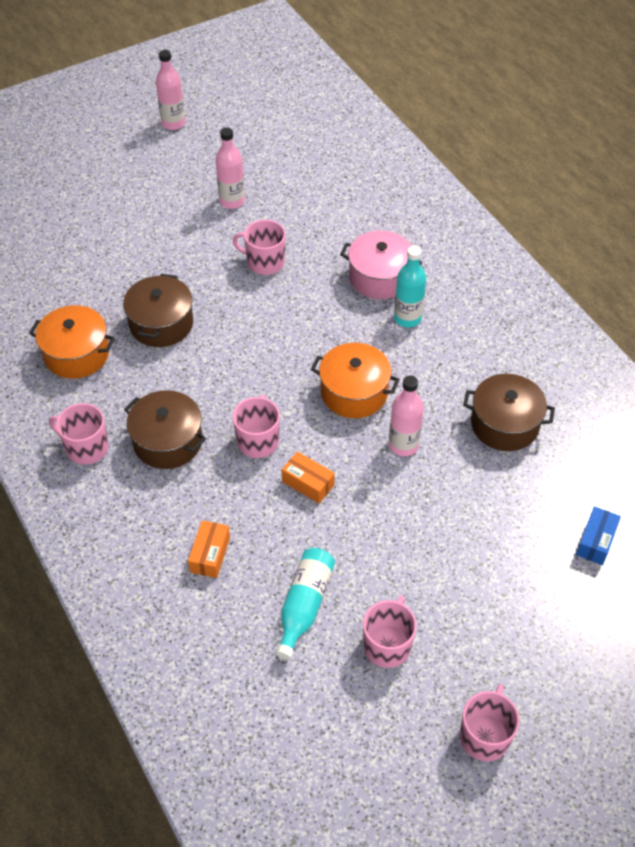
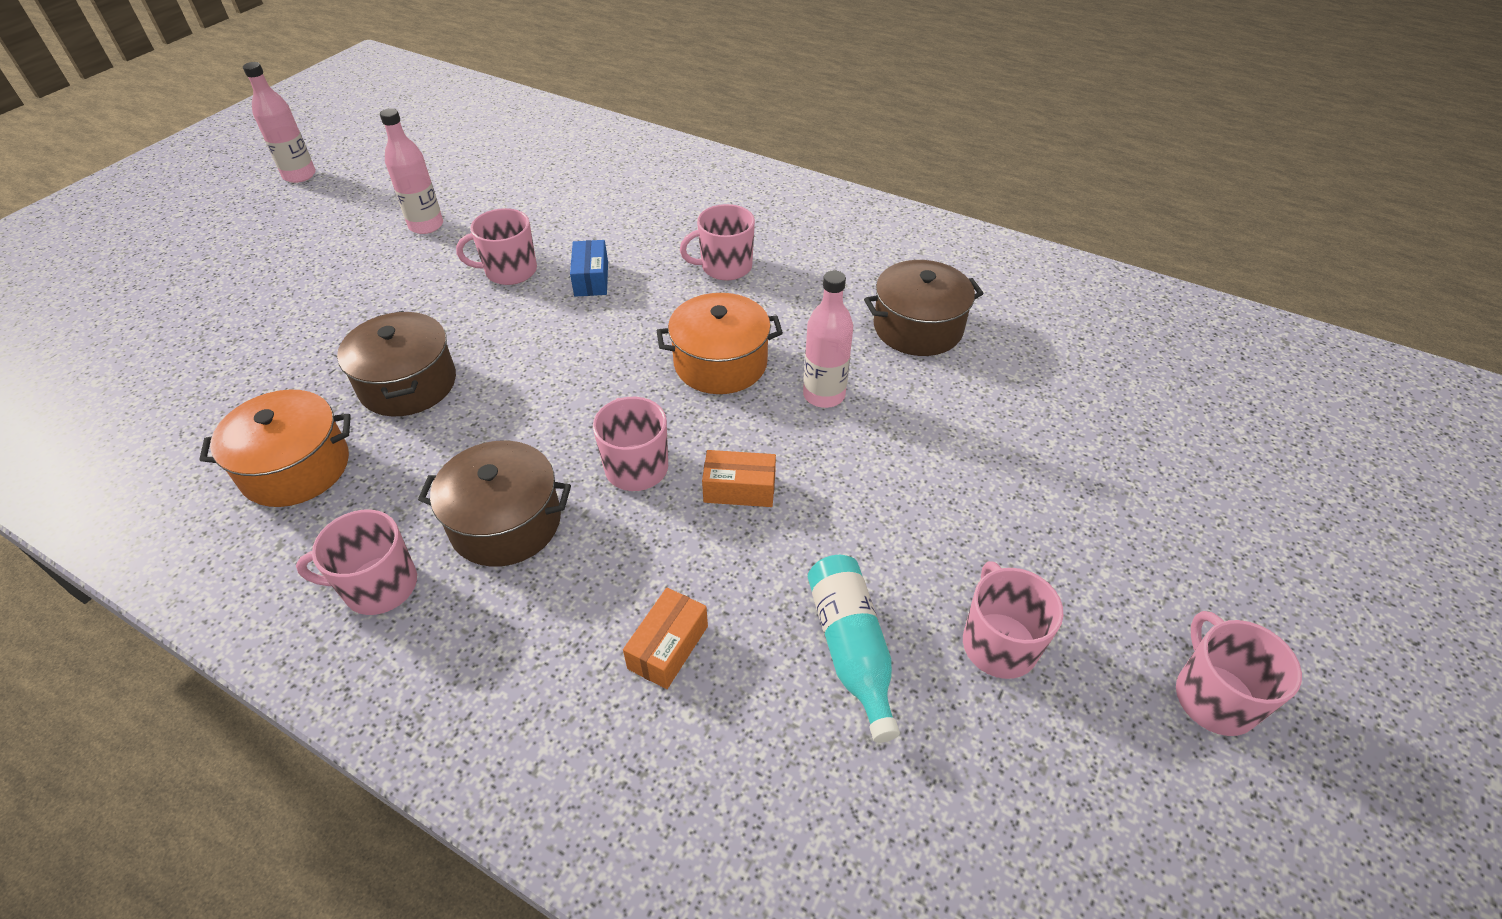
camera: 30 degrees left, 5 degrees down
orange box [188,520,230,578] -> orange box turned 45 degrees clockwise [623,587,708,689]
pink pot [340,231,422,299] -> none
turquoise bottle [394,246,426,327] -> pink mug [680,204,755,281]
blue box [576,506,621,565] -> blue box moved to [570,240,608,297]

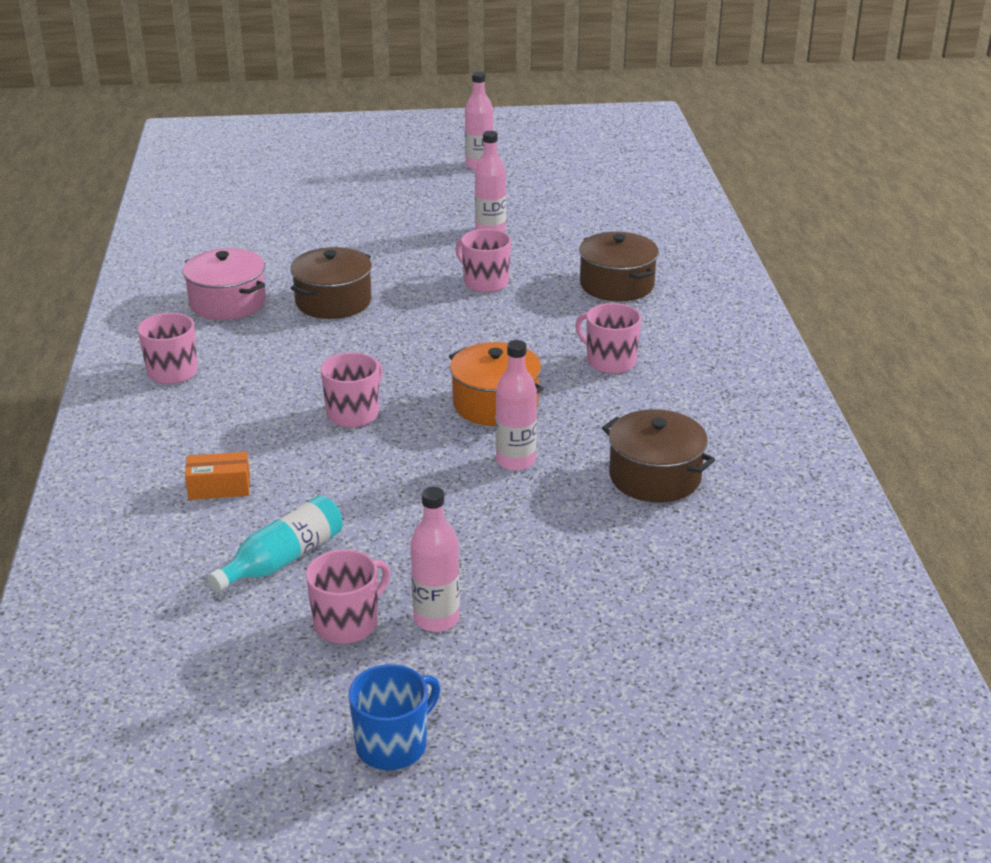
camera: 55 degrees right, 15 degrees down
orange pot [199,390,351,507] -> pink pot [183,248,266,320]
brown pot [418,441,571,567] -> brown pot moved to [579,232,659,301]
blue box [570,240,608,297] -> none
orange box [702,450,776,507] -> none
pink mug [1176,611,1302,736] -> blue mug [348,664,440,770]
none -> pink bottle [410,487,460,632]

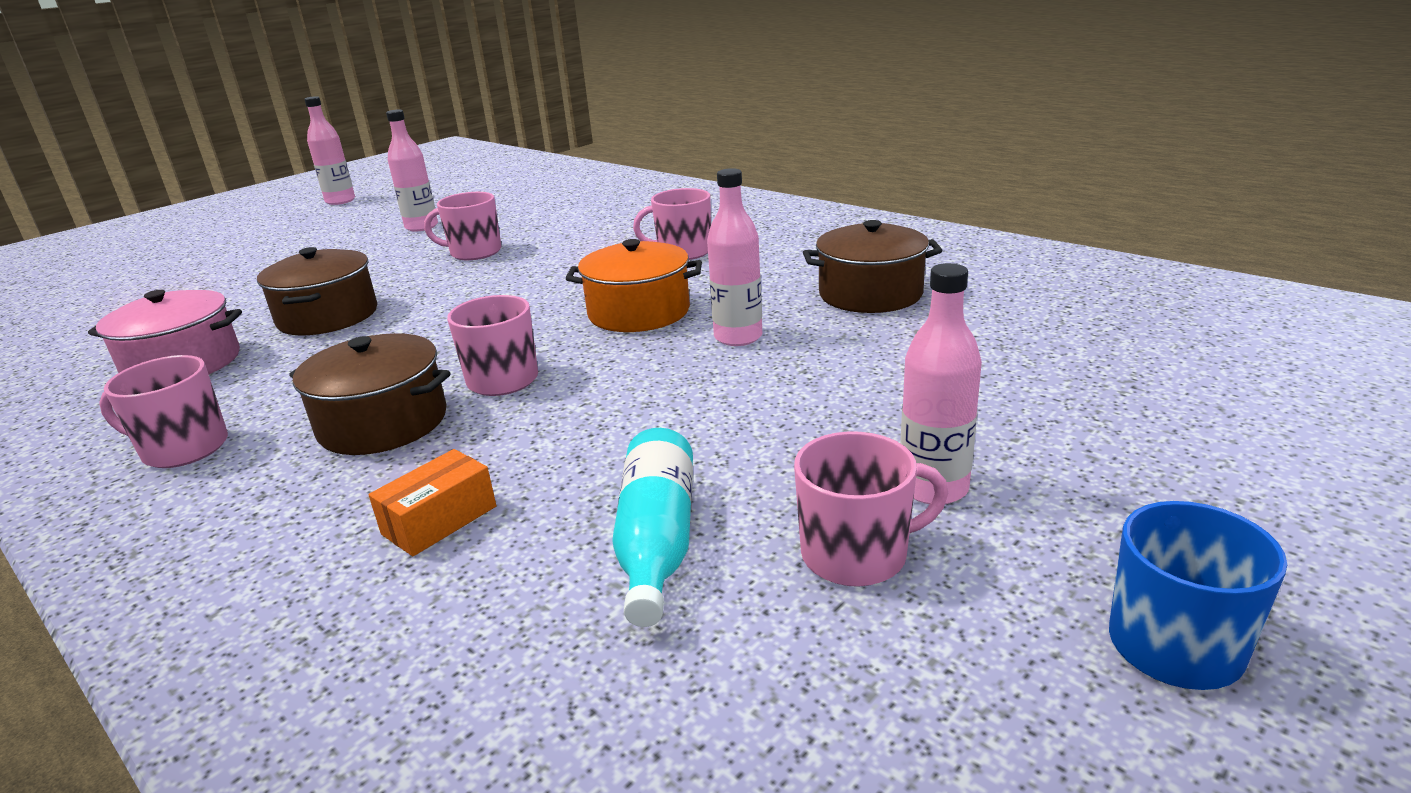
camera: 40 degrees left, 5 degrees down
pink mug [306,549,390,644] -> pink mug turned 75 degrees clockwise [794,431,948,587]
brown pot [579,232,659,301] -> brown pot moved to [289,333,451,455]

